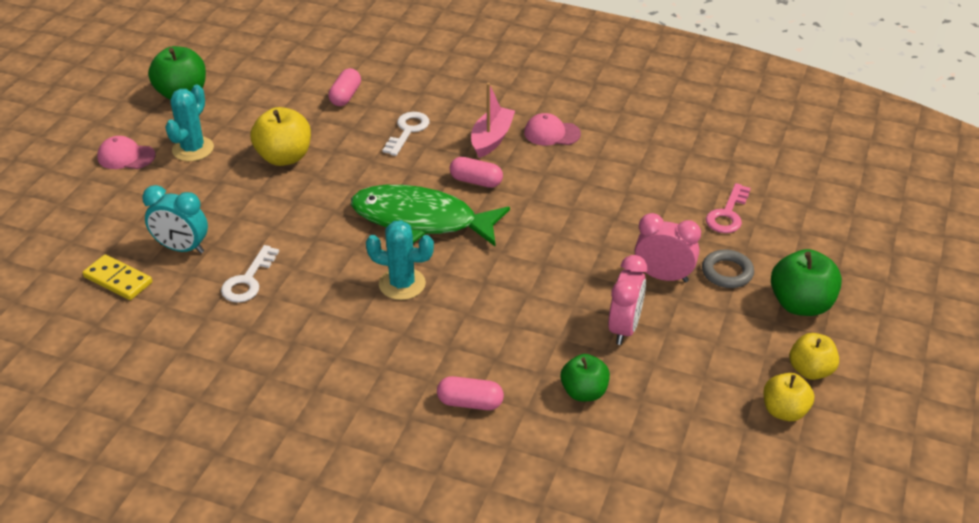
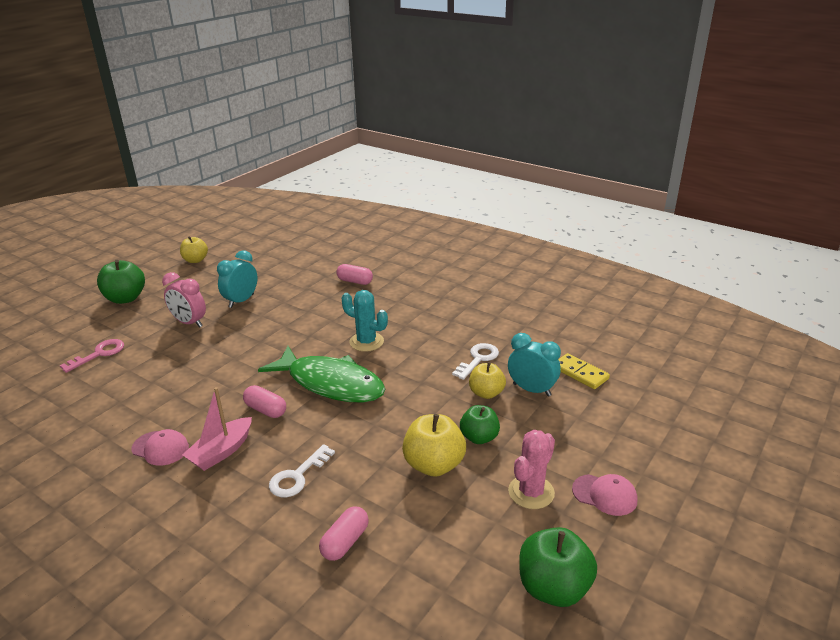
camera: 165 degrees left, 10 degrees down
turquoise cactus [165,85,214,161] -> pink cactus [508,430,555,509]
green apple [561,354,610,401] -> green apple moved to [460,405,500,444]
pink clock [608,255,647,345] -> turquoise clock [217,250,257,308]
grey ring [702,249,754,288] -> none
yellow apple [789,333,839,380] -> yellow apple moved to [469,362,506,399]

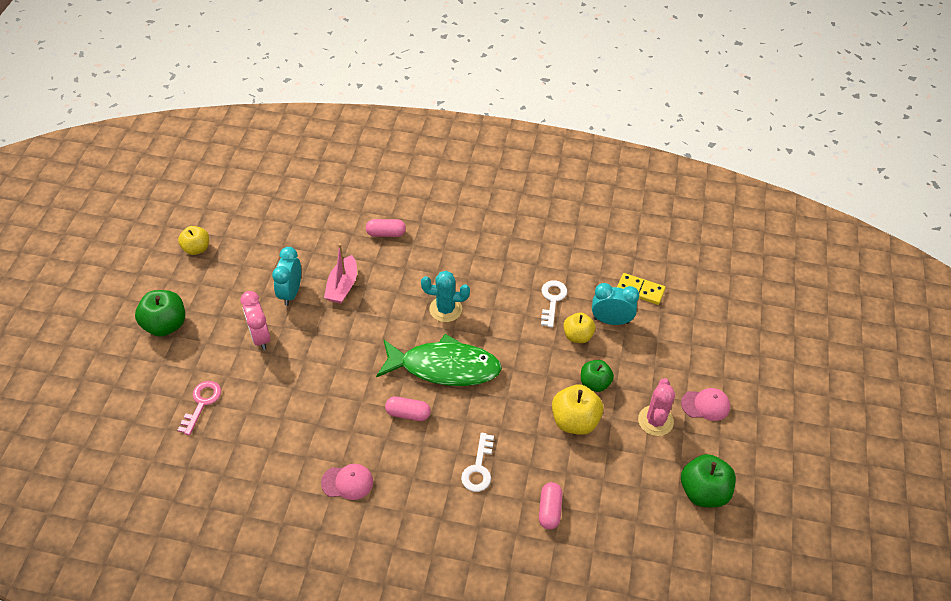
camera: 25 degrees left, 20 degrees up
pink clock [162,272,206,328] -> pink clock turned 60 degrees clockwise [240,291,271,350]
pink boat [182,387,252,471] -> pink boat moved to [324,243,357,304]

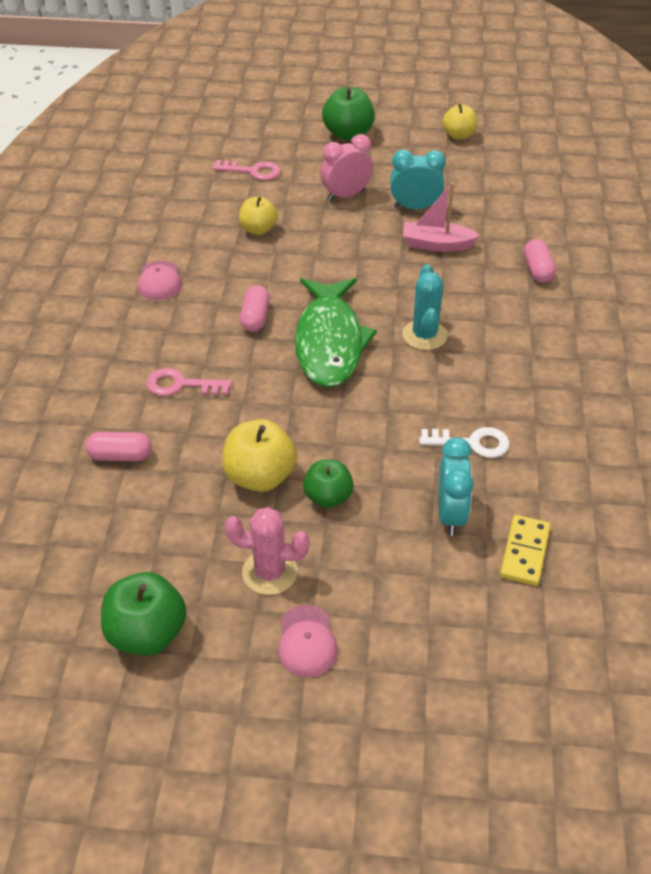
camera: 85 degrees right, 5 degrees down
white key [461,433,494,492] -> pink key [147,368,232,396]
yellow apple [563,313,596,343] -> yellow apple moved to [239,196,278,235]

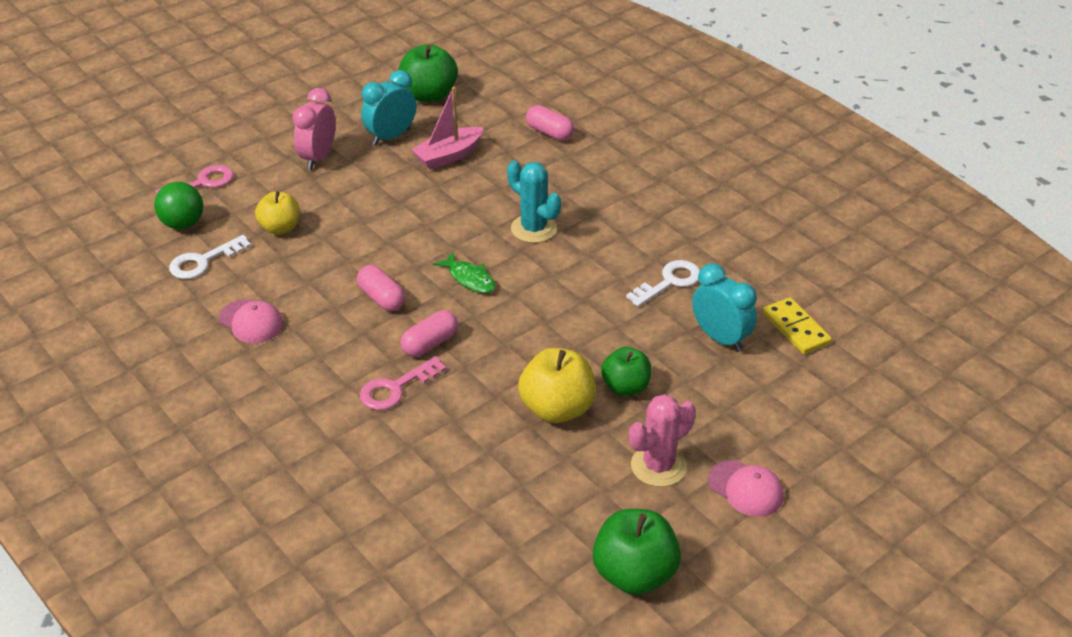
camera: 45 degrees left, 5 degrees down
pink capsule [85,432,152,461] -> pink capsule moved to [400,310,458,357]
green fish [295,278,377,387] -> green fish [433,252,496,293], size x0.43
green apple [322,87,375,140] -> green apple moved to [399,44,458,102]
yellow apple [442,104,477,140] -> none
none -> green ball [154,182,203,229]
none -> white key [169,235,252,279]

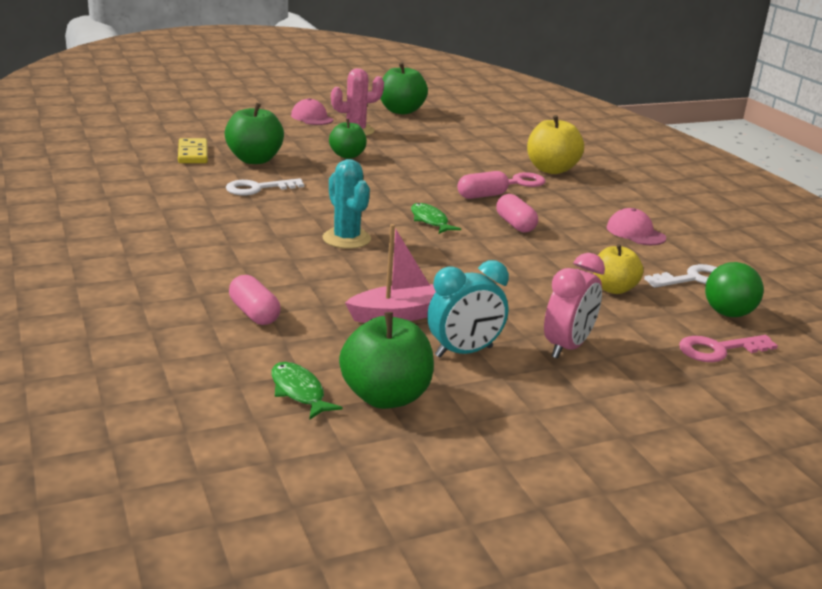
camera: 165 degrees left, 15 degrees down
yellow apple [518,348,596,423] -> yellow apple moved to [527,115,584,174]
turquoise clock [692,263,757,352] -> green apple [225,103,284,164]
none -> green fish [271,362,343,419]

